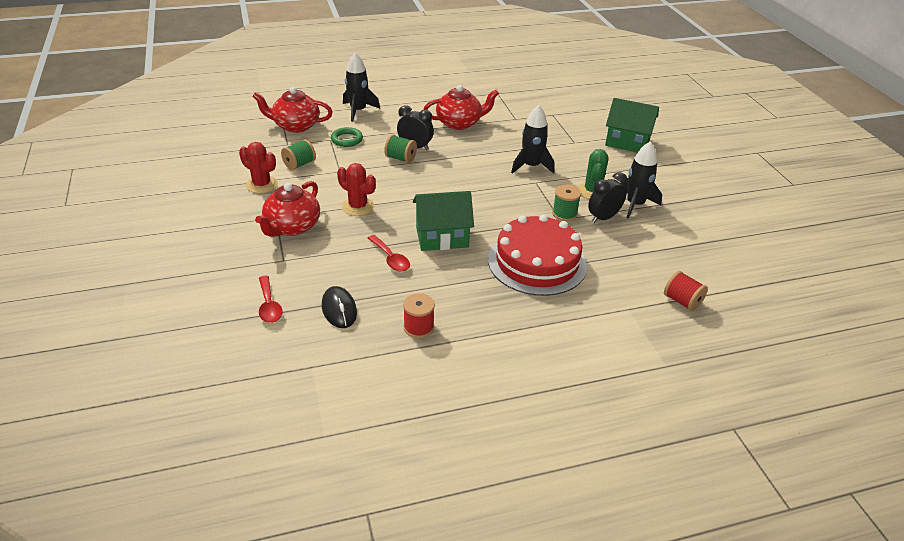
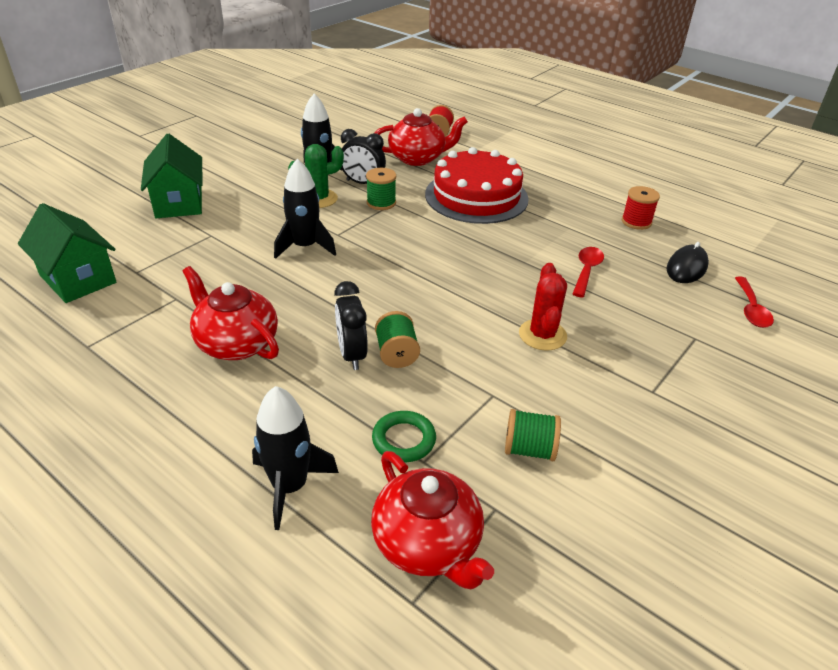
camera: 125 degrees left, 0 degrees up
red cactus [239,142,278,193] -> none
red teapot [255,181,320,237] -> red teapot moved to [375,108,468,166]
red spoon [259,276,283,323] -> red spoon turned 150 degrees clockwise [735,276,774,328]
green house [413,191,474,251] -> green house moved to [18,203,116,303]

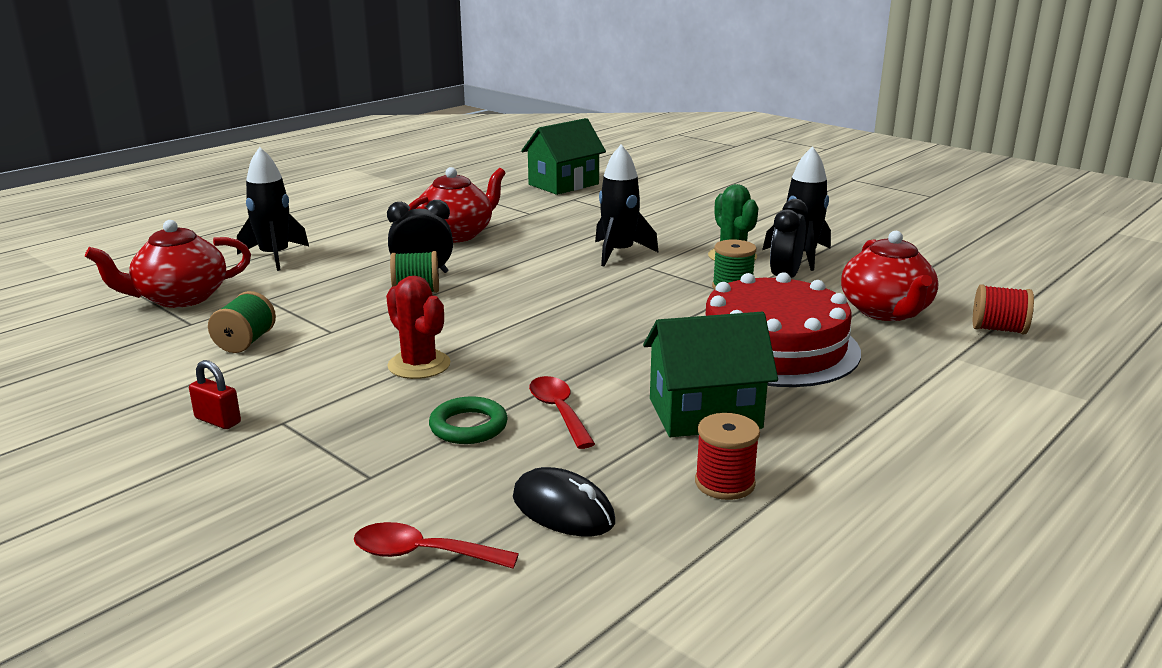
camera: 95 degrees right, 15 degrees down
green house [141,134,203,218] -> green house moved to [643,312,778,437]
green ring [372,411,436,462] -> green ring moved to [429,396,508,444]
red cactus [519,263,567,351] -> red cactus turned 45 degrees clockwise [386,276,450,379]
red spoon [573,247,604,297] -> red spoon turned 135 degrees counterclockwise [529,376,595,449]
none -> red padlock [189,360,241,429]

